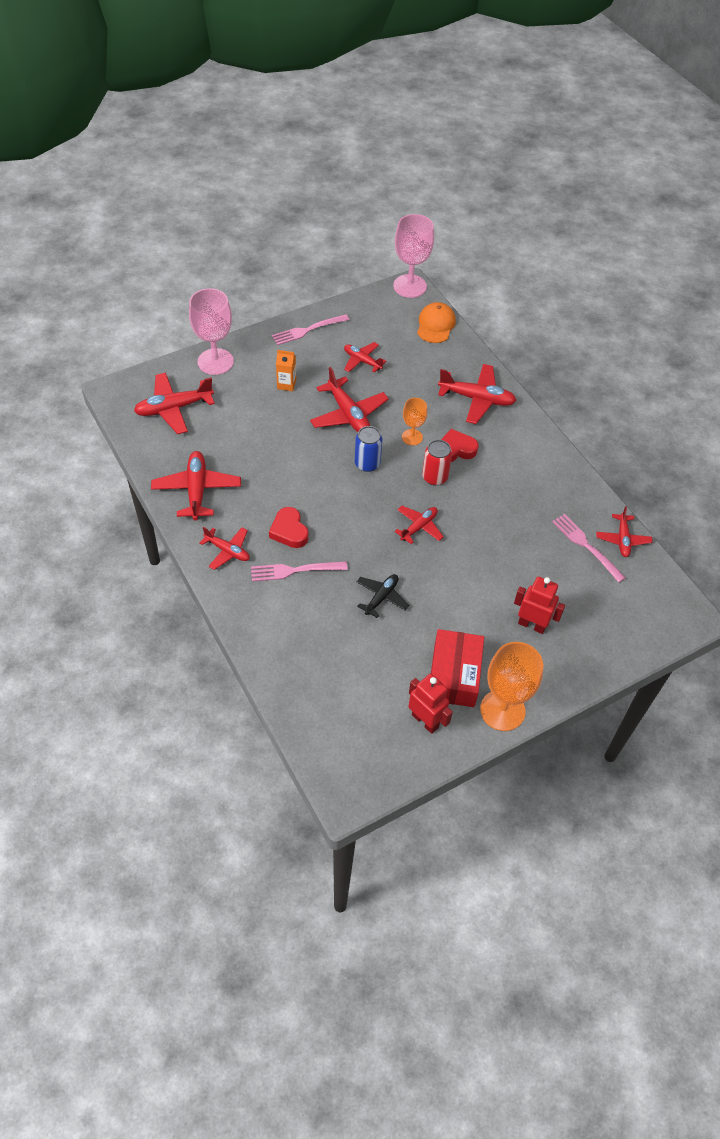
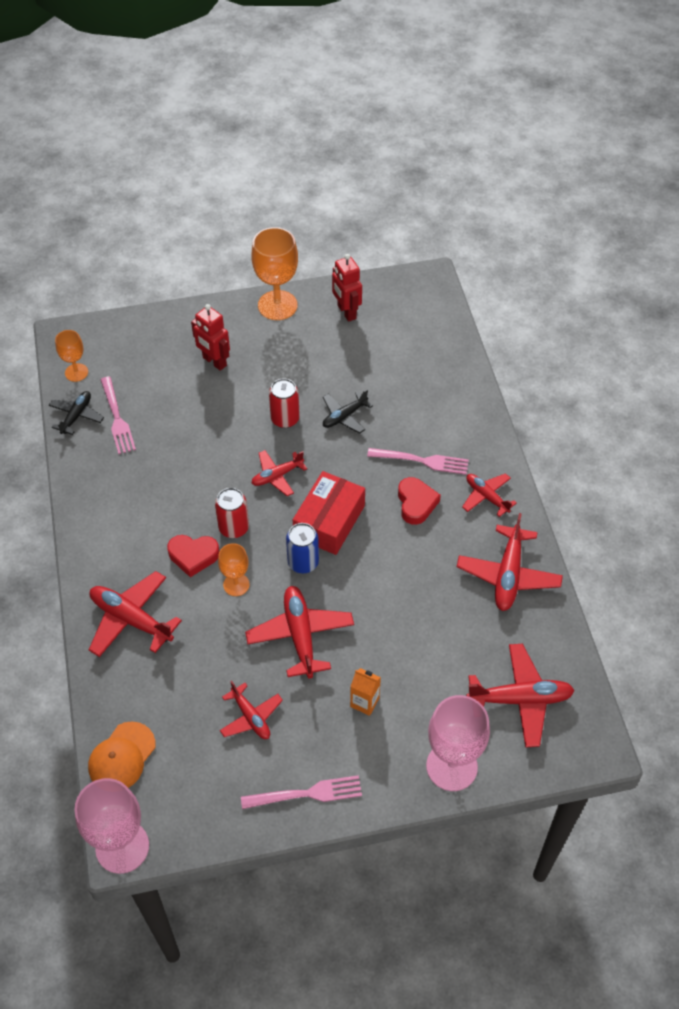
camera: 160 degrees left, 0 degrees up
red box [431,629,484,707] -> red box moved to [293,471,365,555]
red plane [596,506,653,557] -> black plane [49,391,104,435]
none -> orange goblet [55,330,88,382]
none -> red can [269,379,300,428]

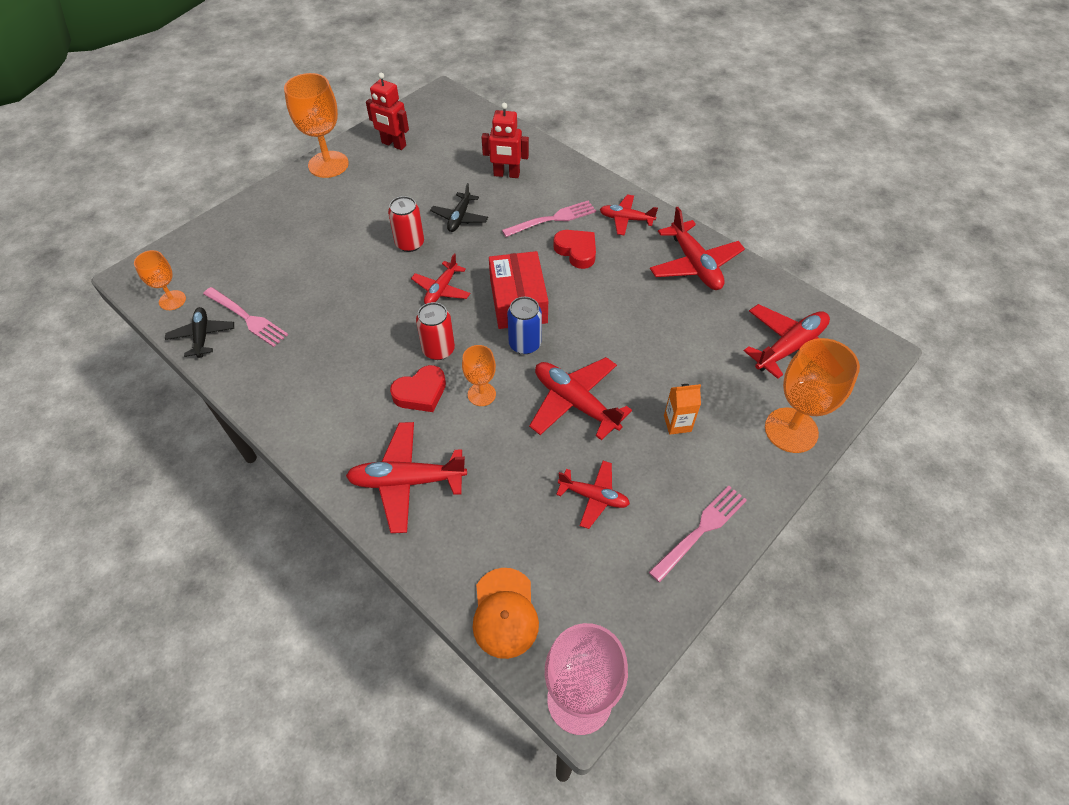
camera: 35 degrees left, 0 degrees up
red robot [191,304,230,371] -> red robot moved to [482,103,529,178]
pink goblet [426,695,490,791] -> orange goblet [765,338,860,453]

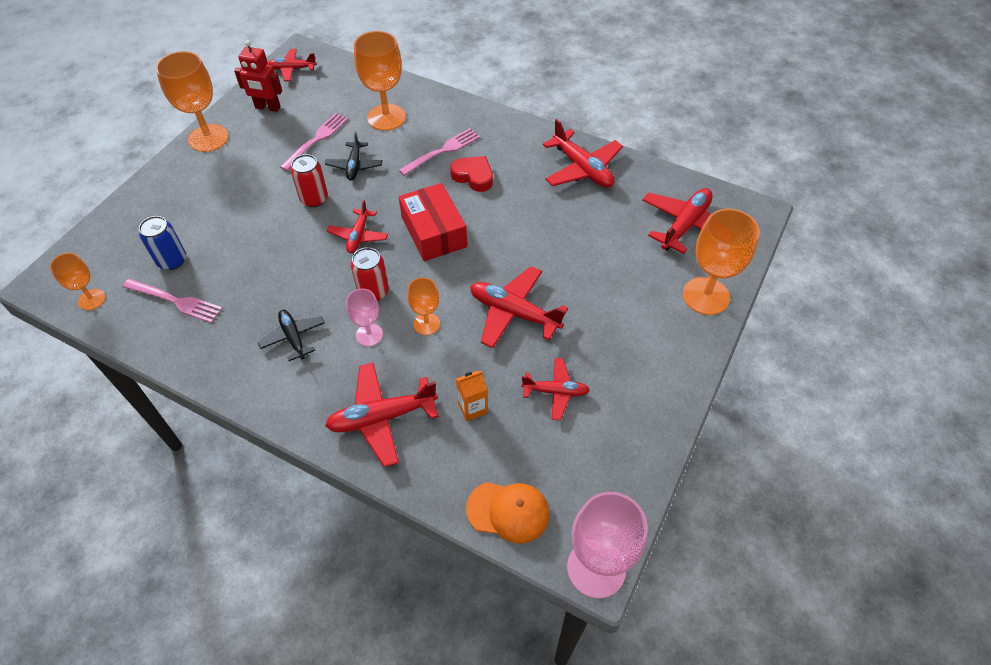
camera: 15 degrees left, 0 degrees up
black plane [165,307,234,358] -> black plane moved to [258,310,325,361]
red heart [390,365,446,412] -> pink goblet [346,289,383,346]
orange cap [473,568,539,659] -> orange cap turned 60 degrees counterclockwise [466,482,550,544]
red robot [482,103,529,178] -> orange goblet [354,31,406,131]
blue can [507,297,542,354] -> blue can moved to [139,216,186,270]
red plane [600,195,658,236] -> red plane moved to [267,49,317,81]
pink fork [649,486,747,582] -> pink fork moved to [280,113,348,171]
orange carton [664,384,701,435] -> orange carton moved to [456,371,488,421]

